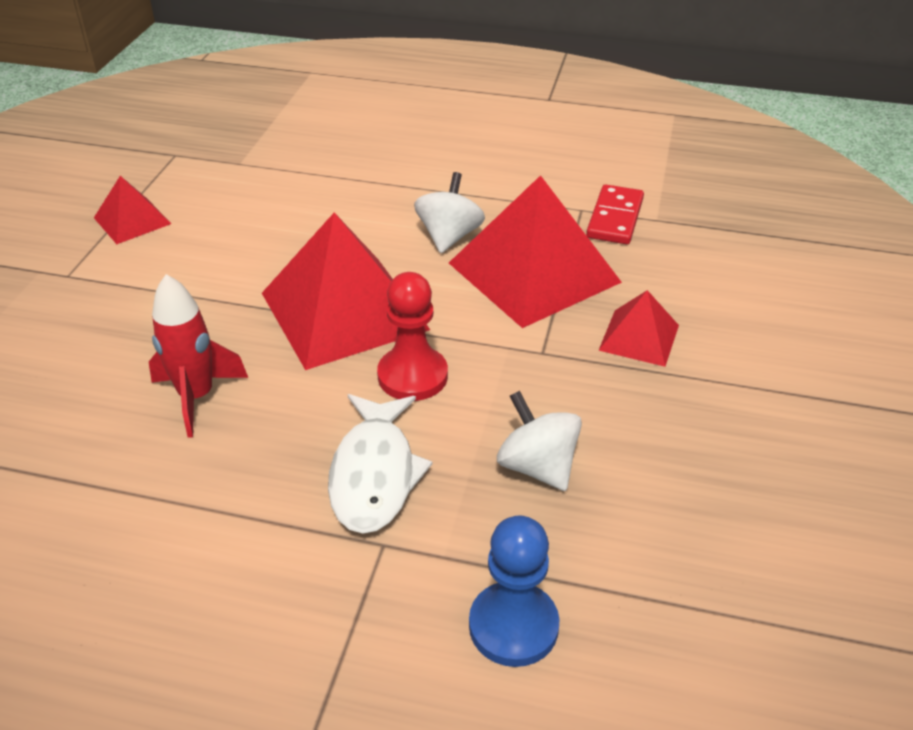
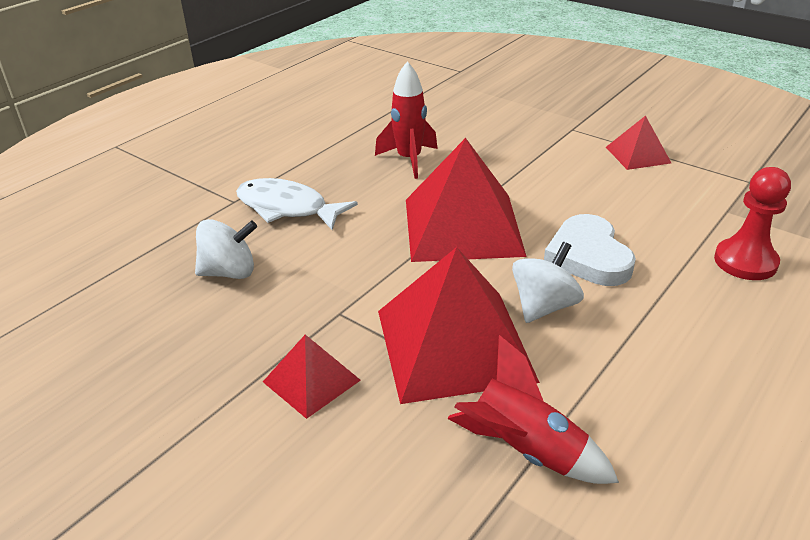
camera: 115 degrees right, 5 degrees down
red pawn [377,272,448,401] -> red pawn moved to [714,167,791,280]
white spinning top [414,172,485,253] -> white spinning top turned 90 degrees counterclockwise [512,242,584,323]
blue pawn [469,516,559,667] -> none
red domino [586,184,644,244] -> red rocket [448,335,619,484]
none -> white heart [544,214,636,286]

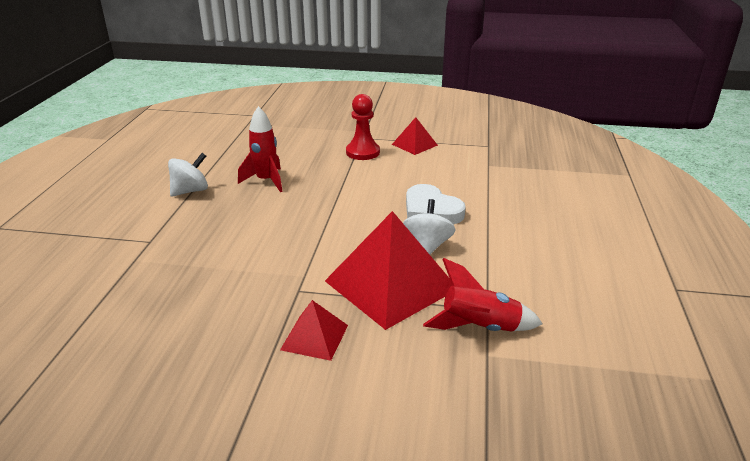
camera: 30 degrees left, 5 degrees down
white spinning top [195,219,257,279] -> white spinning top moved to [168,153,208,197]
white fish [236,178,358,230] -> none
red pyramid [406,138,527,262] -> none
red pawn [714,167,791,280] -> red pawn moved to [346,94,380,160]

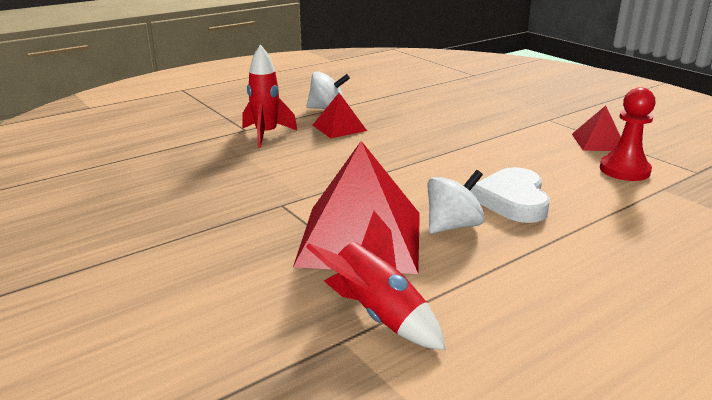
camera: 45 degrees right, 5 degrees down
red rocket [238,106,283,192] -> red rocket moved to [242,44,298,148]
red pyramid [280,300,348,361] -> red pyramid moved to [313,93,367,138]
red pawn [346,94,380,160] -> red pawn moved to [600,87,656,181]

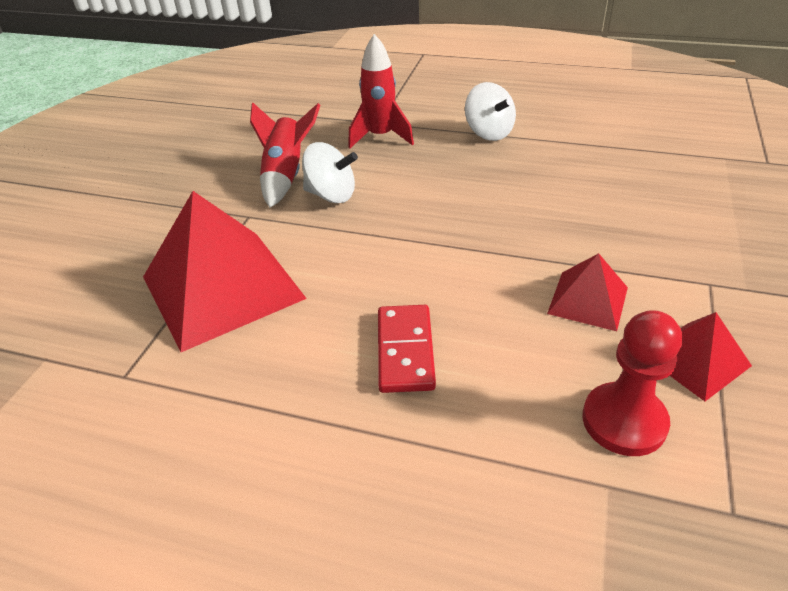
camera: 55 degrees right, 15 degrees up
red rocket [306,211,446,350] -> red rocket moved to [250,102,320,208]
red pyramid [313,93,367,138] -> red pyramid moved to [547,253,628,331]
white spinning top [428,170,485,234] -> white spinning top moved to [302,142,358,203]
white heart [471,167,550,223] -> red domino [378,305,436,393]

